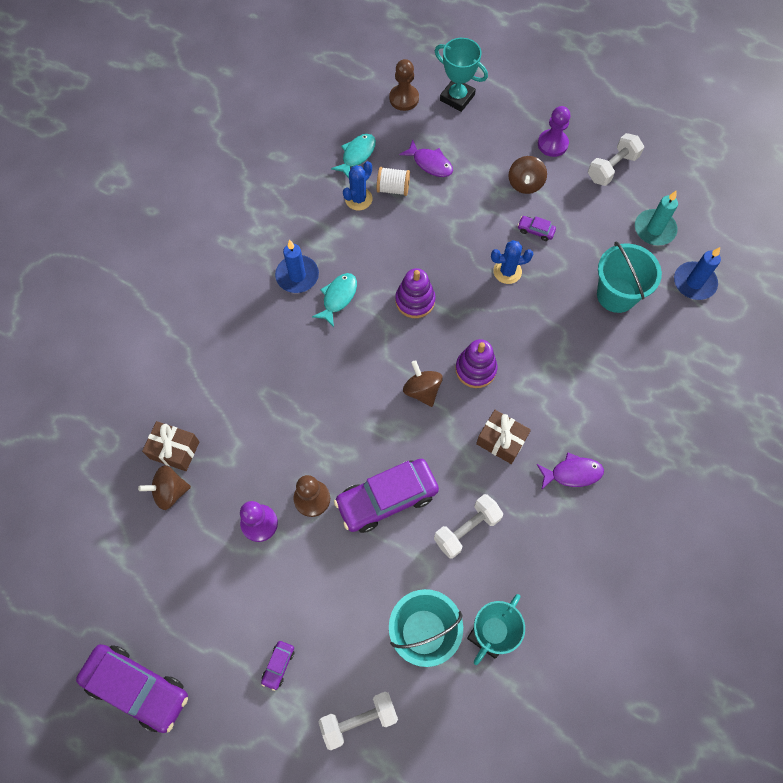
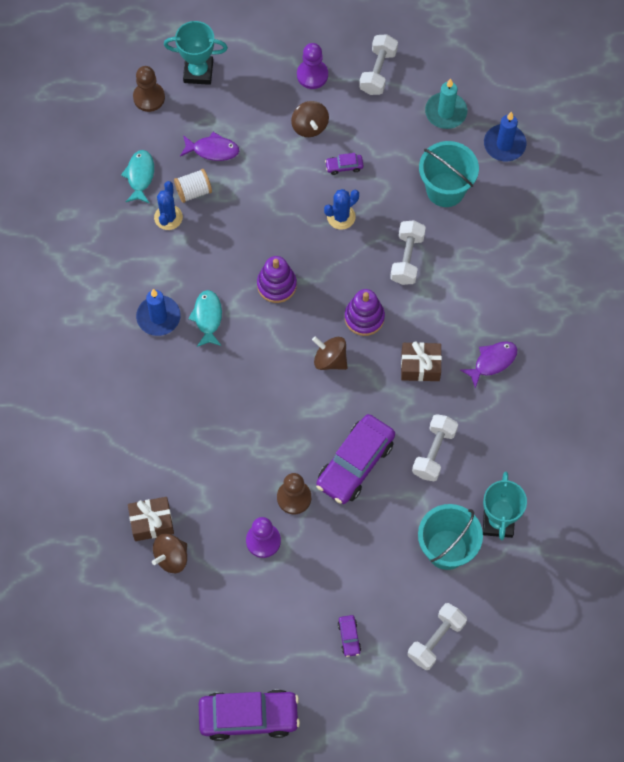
camera: 30 degrees left, 0 degrees up
none -> white dumbbell [390,220,426,285]

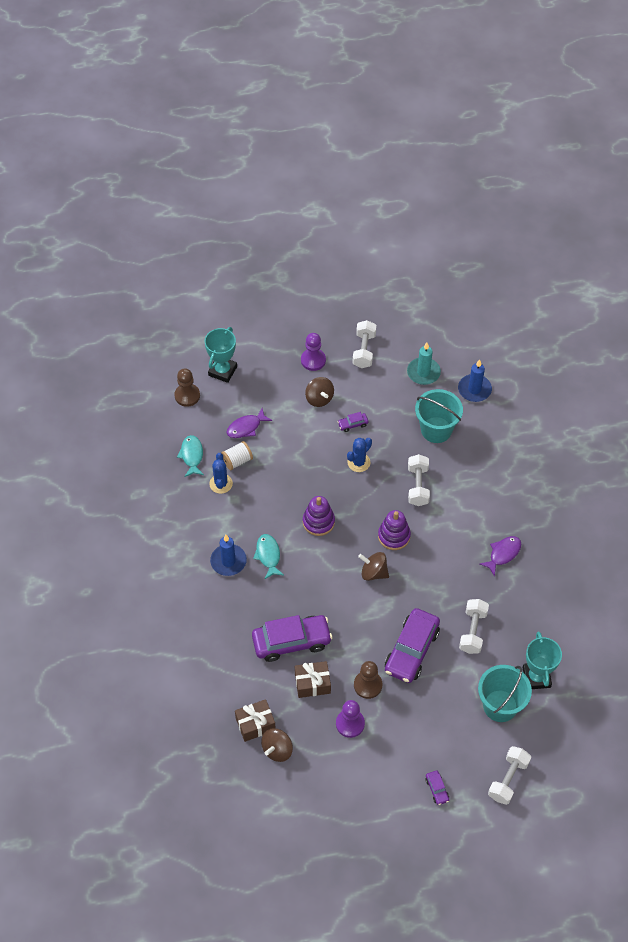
camera: 10 degrees left, 10 degrees down
turquoise trophy [164,21,228,85] -> turquoise trophy turned 60 degrees counterclockwise [204,327,237,383]
purple fish [180,132,239,161] -> purple fish turned 150 degrees clockwise [226,408,272,438]
purple car [199,689,300,741] -> purple car moved to [252,615,332,662]
brown gift [401,341,442,381] -> brown gift moved to [295,661,331,698]

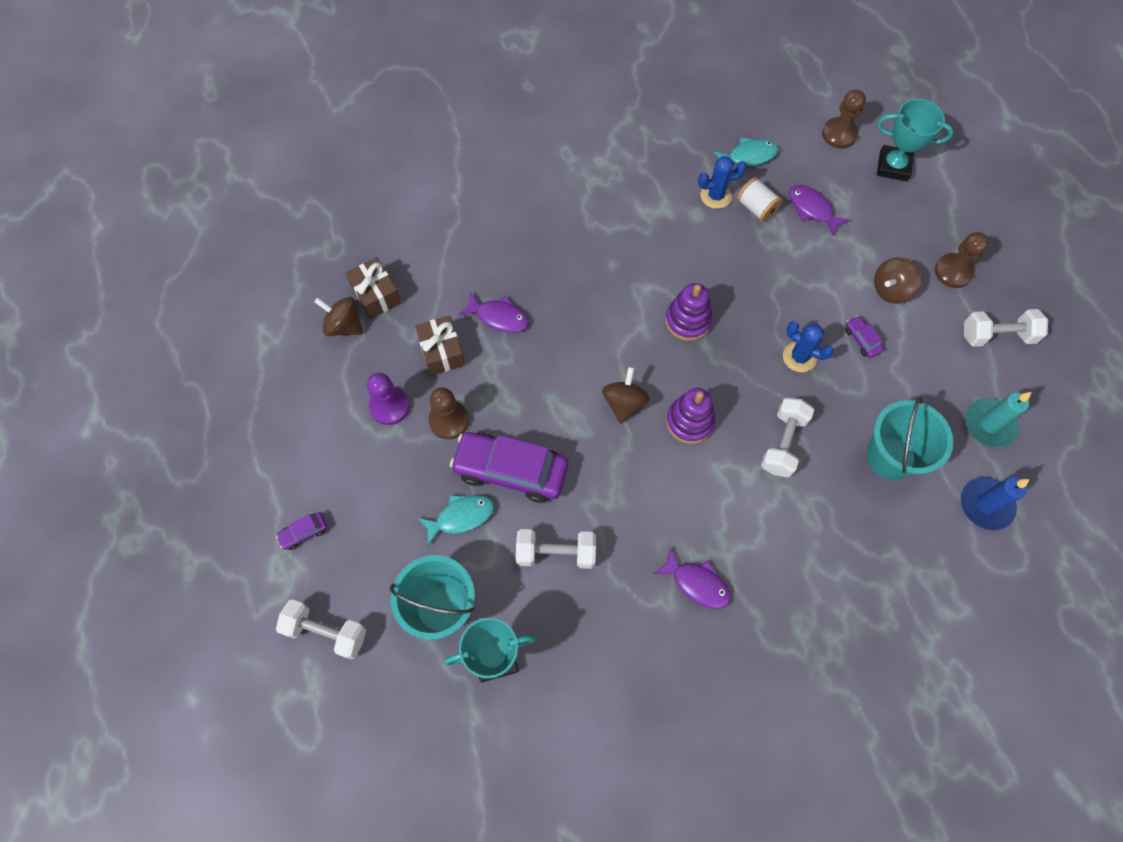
camera: 80 degrees right, 10 degrees up
blue candle [210,535,247,576] -> none
purple car [252,615,332,662] -> purple fish [459,292,529,333]
turquoise fish [253,534,284,580] -> turquoise fish moved to [418,495,494,545]
purple pawn [301,333,326,371] -> brown pawn [935,232,989,288]
white dumbbell [408,454,430,506] -> white dumbbell turned 60 degrees counterclockwise [761,398,814,478]

